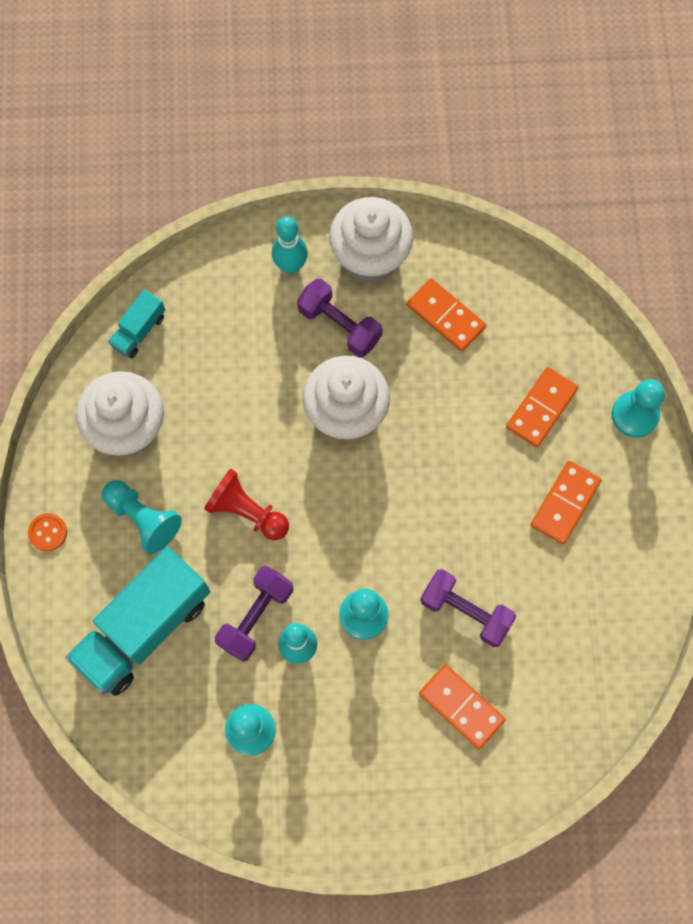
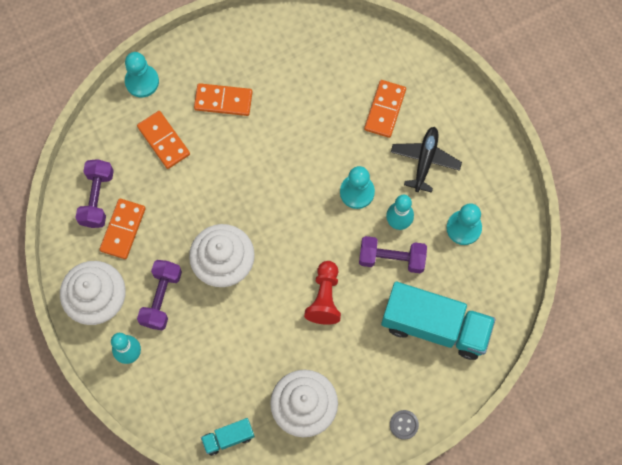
camera: 115 degrees left, 0 degrees up
orange button [28,513,67,551] -> grey button [390,410,419,440]
turquoise pawn [102,480,182,554] -> none
turquoise truck [108,289,165,358] -> turquoise truck turned 150 degrees clockwise [201,418,255,456]
purple dumbbell [420,569,517,647] -> purple dumbbell moved to [75,159,114,228]
orange domino [506,367,578,447] -> orange domino turned 45 degrees clockwise [137,111,190,169]
none -> black plane [391,127,462,193]

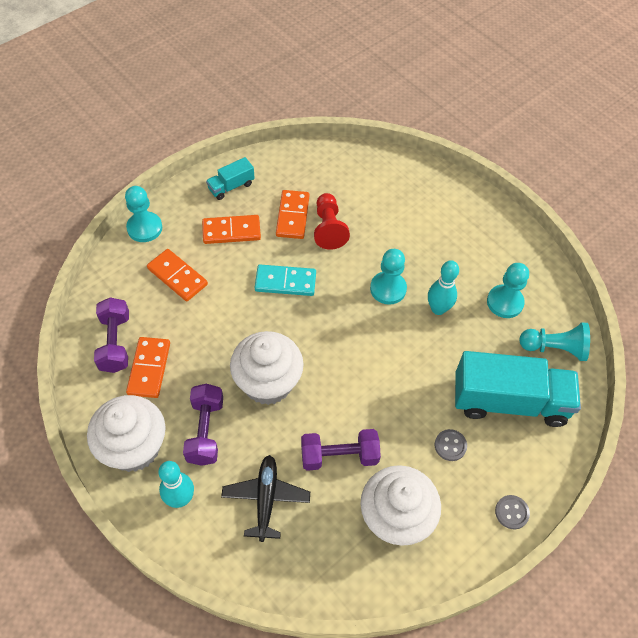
camera: 15 degrees left, 15 degrees down
turquoise truck [201,418,255,456] -> turquoise truck moved to [206,157,255,200]
red pawn [304,261,341,325] -> red pawn moved to [314,193,350,250]
purple dumbbell [359,236,427,273] -> purple dumbbell moved to [301,429,381,471]
orange domino [364,80,406,138] -> orange domino moved to [276,190,309,239]
black plane [391,127,462,193] -> black plane moved to [221,455,310,542]
none -> turquoise domino [255,265,316,296]
none -> grey button [435,429,467,461]
none -> turquoise pawn [519,323,590,361]

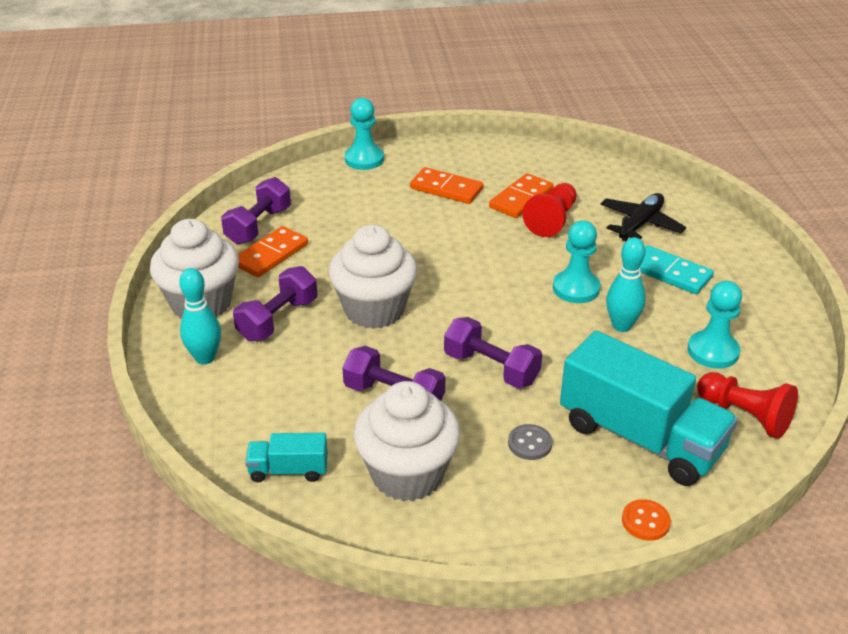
camera: 35 degrees right, 20 degrees down
orange domino [147,249,208,301] -> none
turquoise truck [206,157,255,200] -> turquoise truck moved to [245,433,328,482]
black plane [221,455,310,542] -> black plane moved to [600,193,686,241]
turquoise domino [255,265,316,296] -> turquoise domino moved to [640,245,714,294]
grey button [495,495,530,529] -> none
turquoise pawn [519,323,590,361] -> red pawn [697,372,798,439]
none -> purple dumbbell [444,317,542,389]
none -> orange button [622,499,671,541]

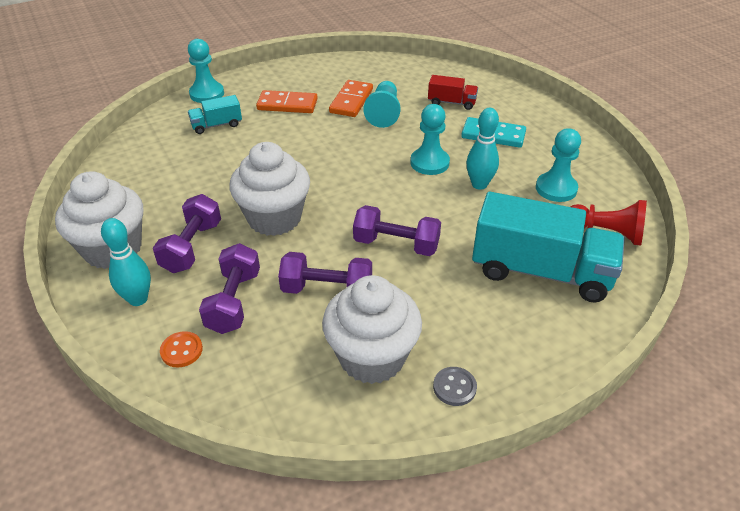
camera: 20 degrees left, 5 degrees up
purple dumbbell [221,177,291,245] -> purple dumbbell moved to [199,243,260,334]
orange domino [238,226,308,277] -> none
turquoise truck [245,433,328,482] -> turquoise truck moved to [188,95,242,134]
grey button [508,424,552,460] -> grey button moved to [433,367,477,406]
red pawn [522,183,577,237] -> turquoise pawn [363,81,401,128]
black plane [600,193,686,241] -> red truck [428,75,478,110]
orange button [622,499,671,541] -> orange button moved to [160,331,203,368]

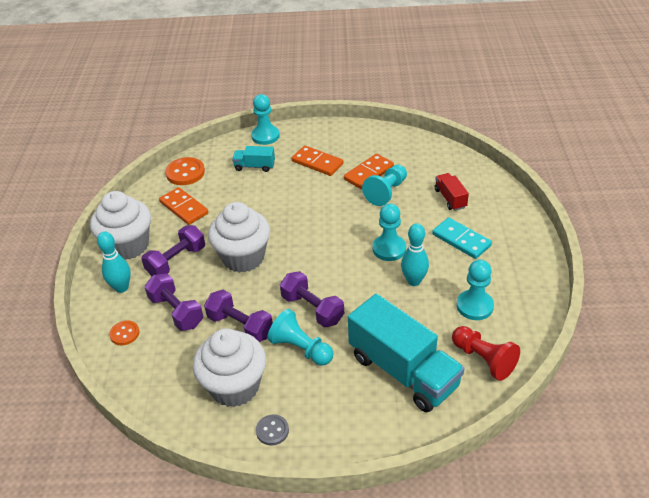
camera: 30 degrees right, 0 degrees up
purple dumbbell [199,243,260,334] -> purple dumbbell turned 75 degrees counterclockwise [145,273,203,331]
red truck [428,75,478,110] -> red truck turned 150 degrees counterclockwise [435,173,469,211]
none -> orange domino [159,187,208,225]
none -> orange button [165,157,205,185]
none -> turquoise pawn [267,309,333,366]

